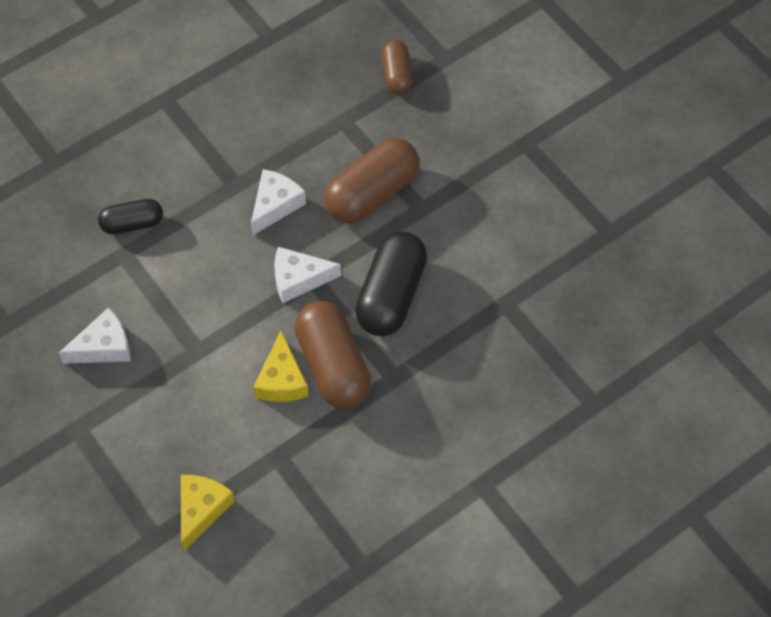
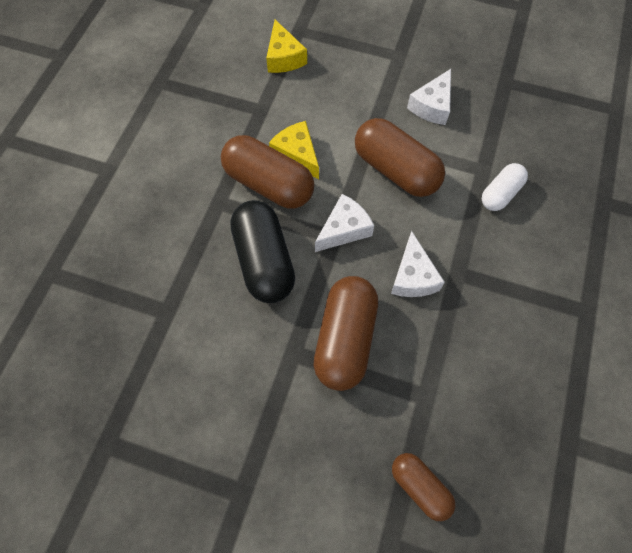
camera: 145 degrees right, 5 degrees up
black capsule [98,199,163,234] -> white capsule [482,163,528,211]
none -> brown capsule [355,118,445,197]

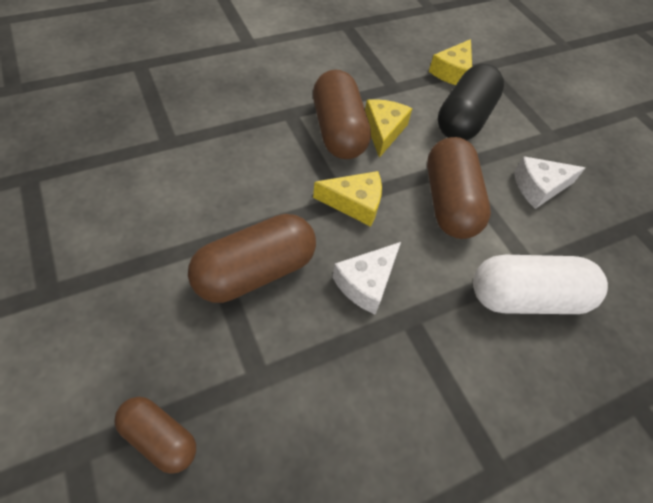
camera: 40 degrees right, 10 degrees down
black capsule [231,200,295,303] -> black capsule moved to [438,64,504,140]
white cheese [315,194,374,252] -> yellow cheese [313,171,382,227]
brown capsule [392,453,455,521] -> brown capsule turned 60 degrees counterclockwise [114,397,196,474]
white capsule [482,163,528,211] -> white capsule [473,255,608,314], size x1.74

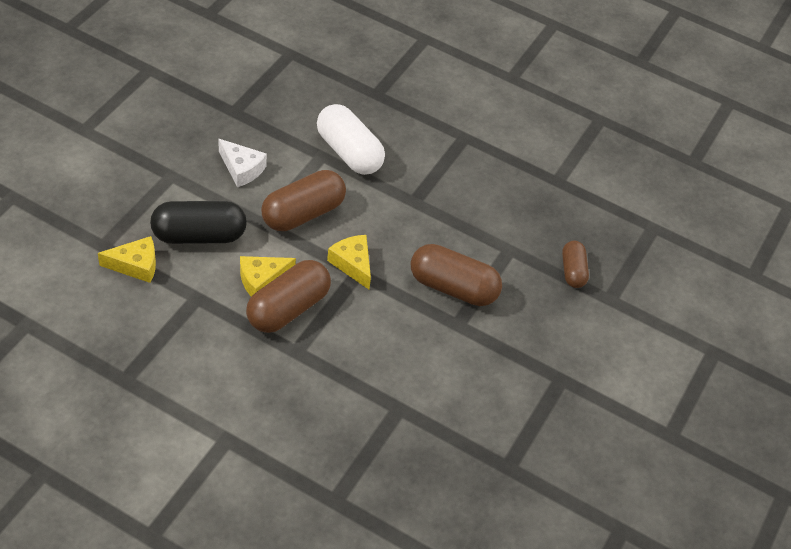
camera: 125 degrees left, 5 degrees down
white cheese [332,242,401,315] -> none

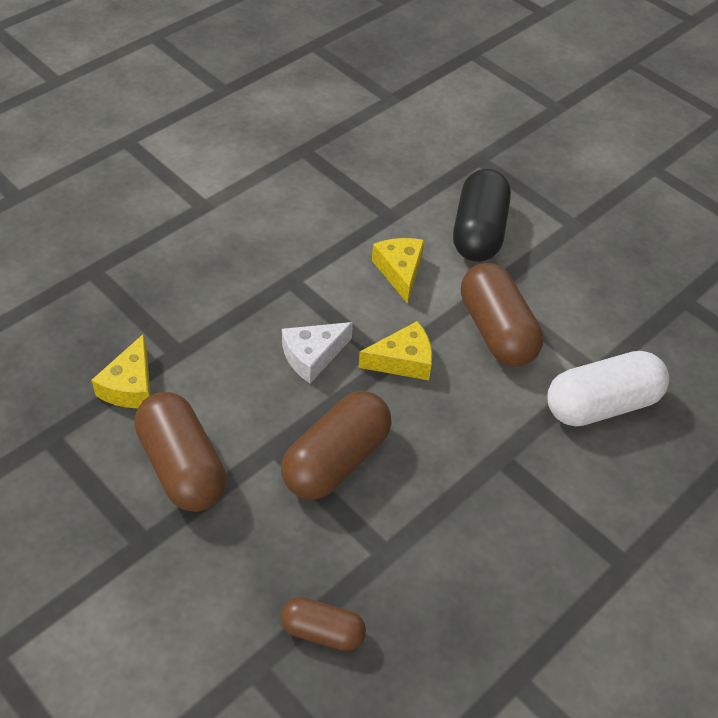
camera: 110 degrees right, 0 degrees up
yellow cheese [98,236,156,283] -> yellow cheese moved to [91,334,151,408]
white cheese [218,139,267,187] -> white cheese moved to [282,322,353,384]
brown capsule [246,260,331,333] -> brown capsule moved to [134,392,226,512]

